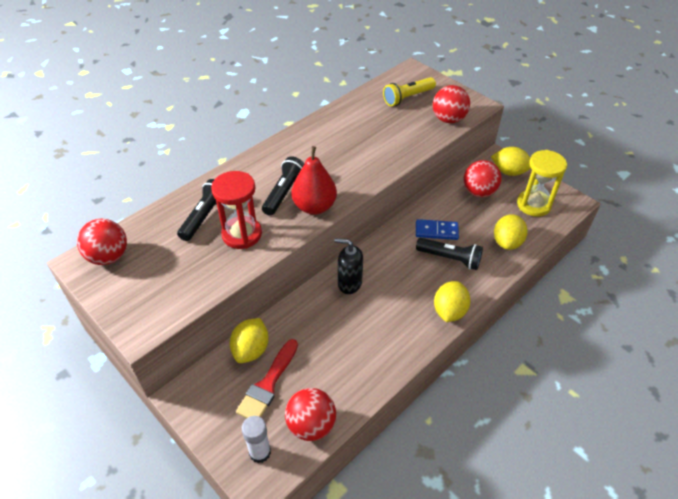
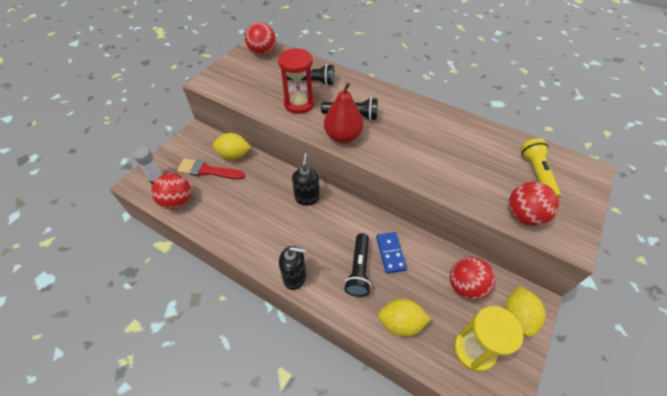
camera: 75 degrees right, 5 degrees up
yellow flashlight [383,77,436,106] -> yellow flashlight turned 45 degrees clockwise [521,138,561,198]
yellow lemon [434,281,471,322] -> black soap dispenser [279,246,306,290]

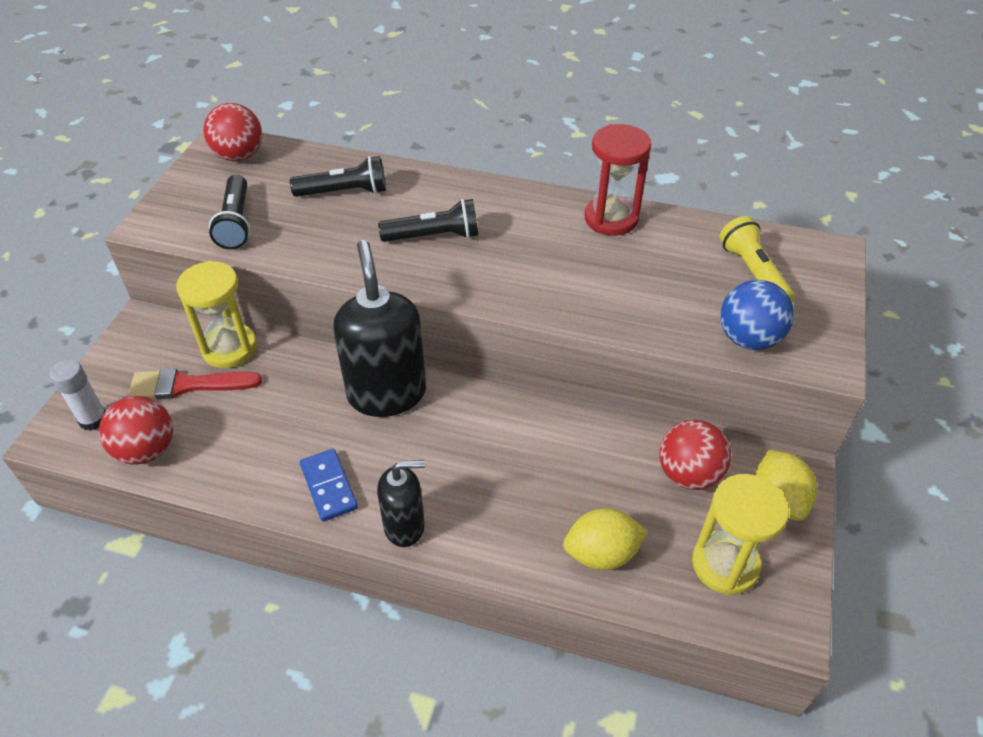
camera: 15 degrees left, 5 degrees down
yellow lemon [213,133,251,160] -> yellow hourglass [176,261,257,368]
red hourglass [278,48,315,114] -> red hourglass moved to [585,124,651,236]
black soap dispenser [292,153,320,206] -> black soap dispenser [333,240,426,417], size x1.75
red pear [324,82,363,143] -> none
black flashlight [344,233,371,297] -> black flashlight moved to [209,175,250,249]
blue domino [376,232,407,274] -> blue domino moved to [300,449,358,522]
red ball [508,182,559,226] -> blue ball [720,280,794,350]

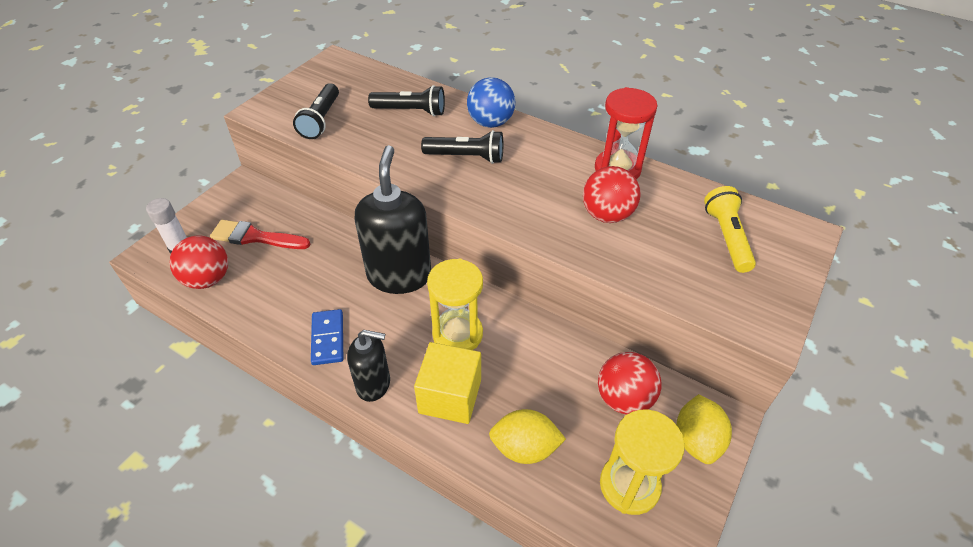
camera: 15 degrees right, 0 degrees up
yellow hourglass [176,261,257,368] -> yellow hourglass moved to [427,258,483,350]
red ball [203,103,262,161] -> red ball moved to [583,166,641,223]
blue ball [720,280,794,350] -> blue ball moved to [467,77,515,128]
none -> yellow cube [414,342,481,424]

